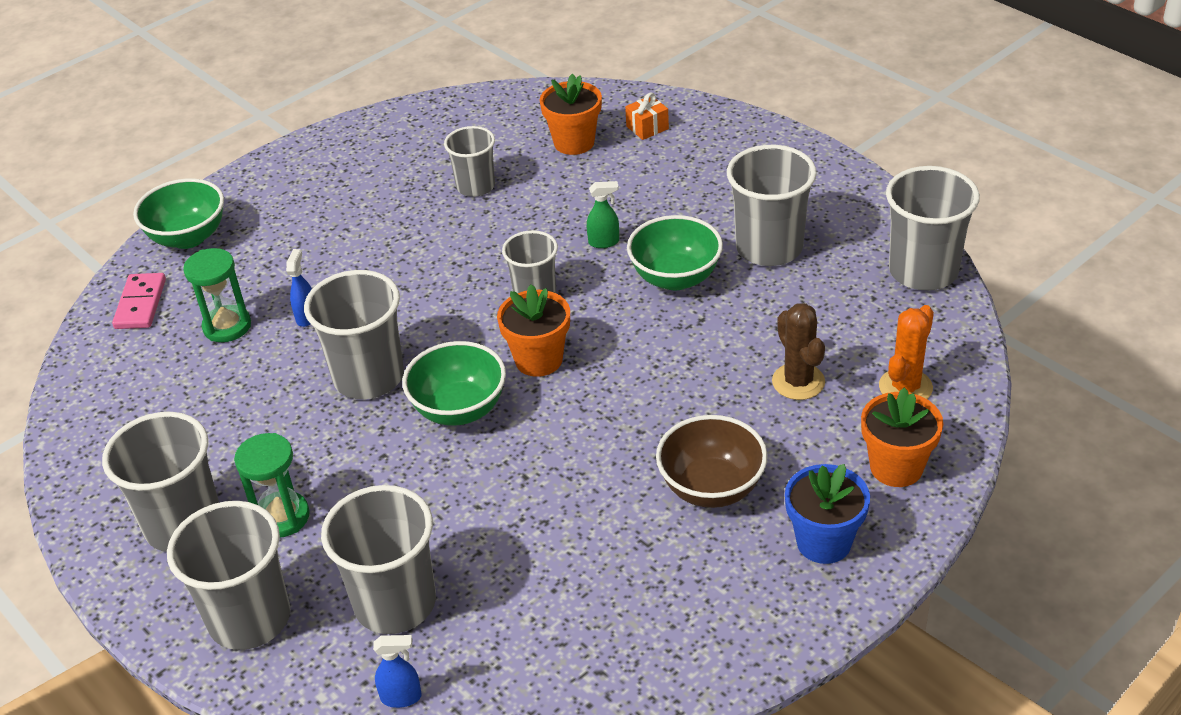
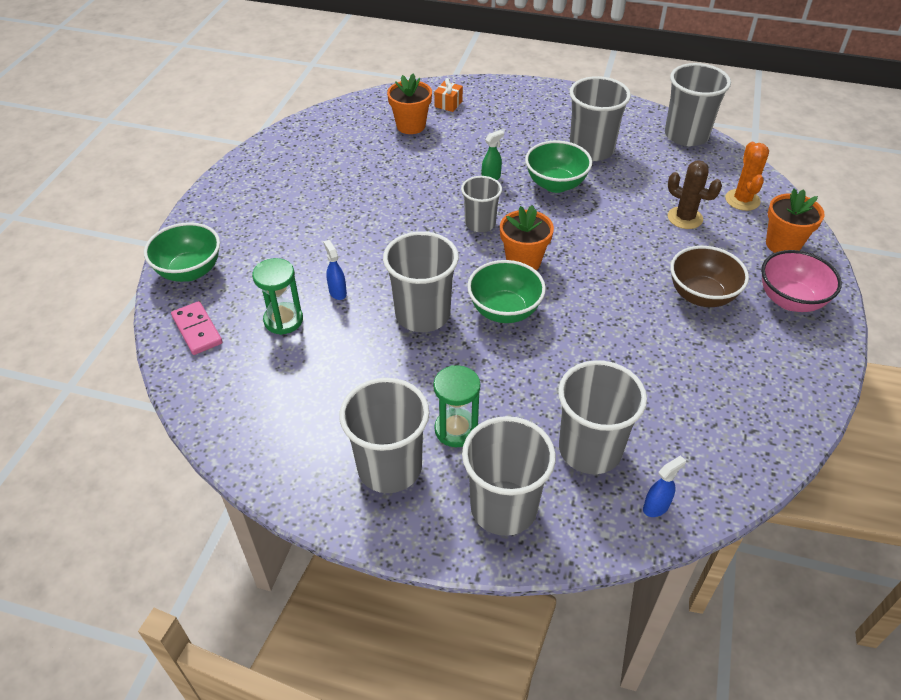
camera: 35 degrees left, 5 degrees up
grey cup [444,126,495,197] -> none
blue flower pot [785,464,870,564] -> pink bowl [761,250,842,312]

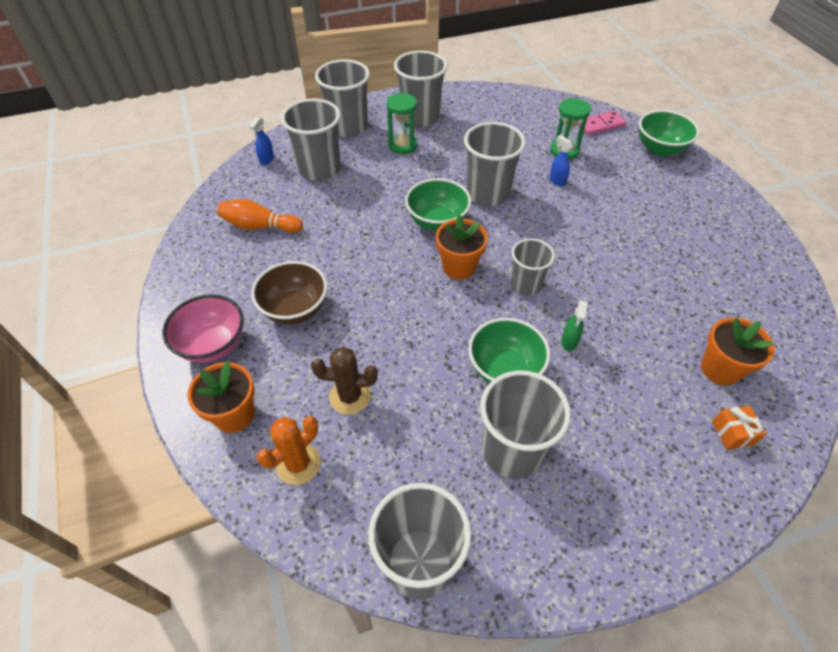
camera: 145 degrees right, 5 degrees up
pink domino [171,301,223,355] -> pink domino turned 45 degrees counterclockwise [579,111,627,135]
blue spray bottle [323,240,347,300] -> blue spray bottle turned 150 degrees counterclockwise [550,135,573,187]
orange cactus [725,142,769,211] -> orange cactus turned 75 degrees clockwise [257,416,321,485]
none -> orange bowling pin [217,199,303,233]

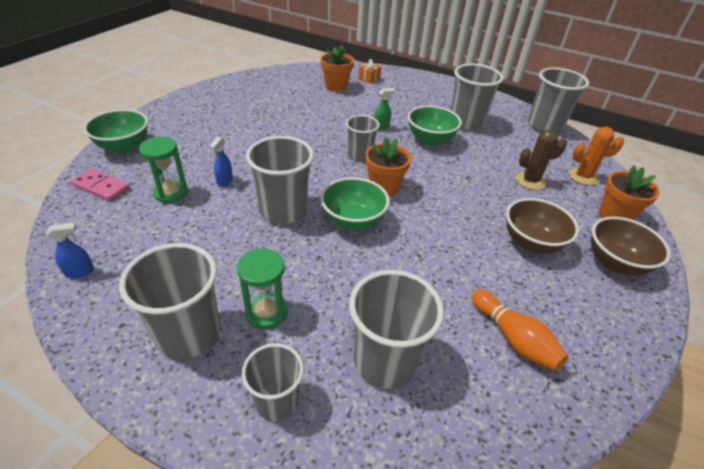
camera: 135 degrees left, 10 degrees down
pink bowl [162,294,244,363] -> brown bowl [591,217,671,275]
blue spray bottle [249,117,274,165] -> blue spray bottle moved to [46,222,94,279]
brown cactus [311,347,378,415] -> brown cactus turned 60 degrees counterclockwise [516,130,567,190]
grey cup [315,59,370,137] -> grey cup [242,343,304,422], size x0.62

